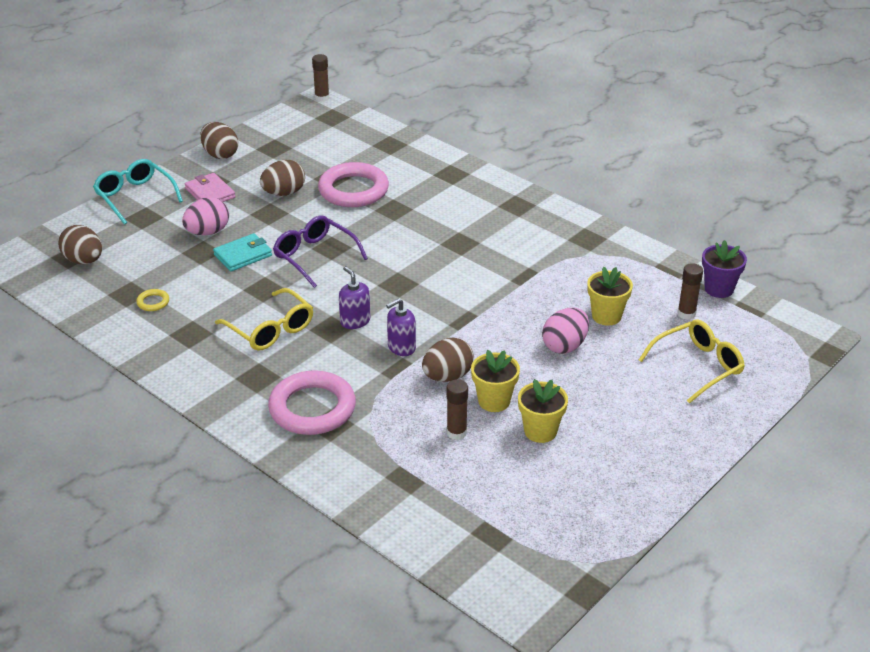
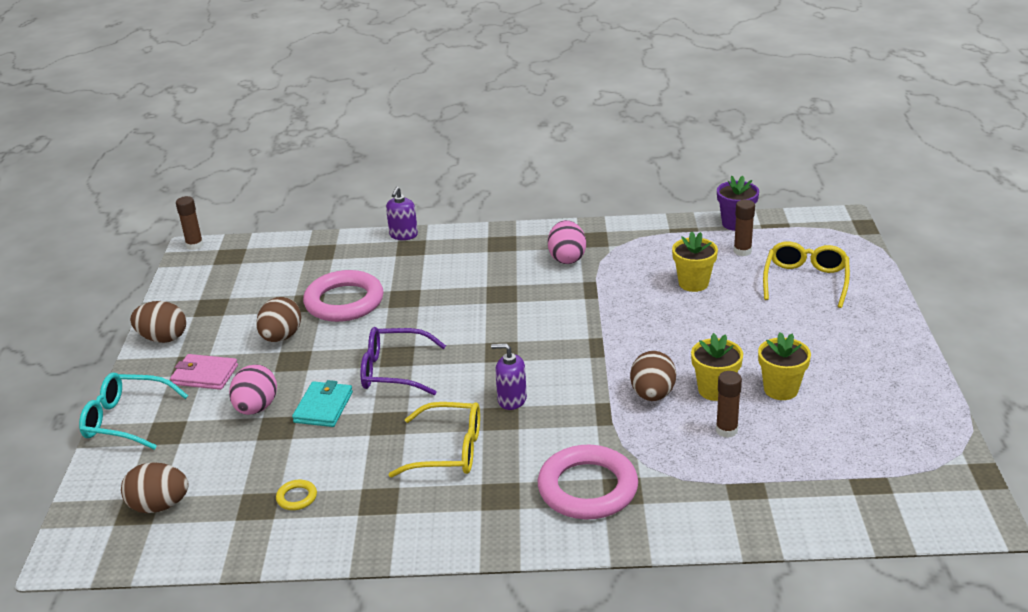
camera: 40 degrees left, 5 degrees down
purple soap dispenser [386,298,416,356] -> purple soap dispenser moved to [386,187,418,240]
pink egg [542,308,589,354] -> pink egg moved to [548,220,586,264]

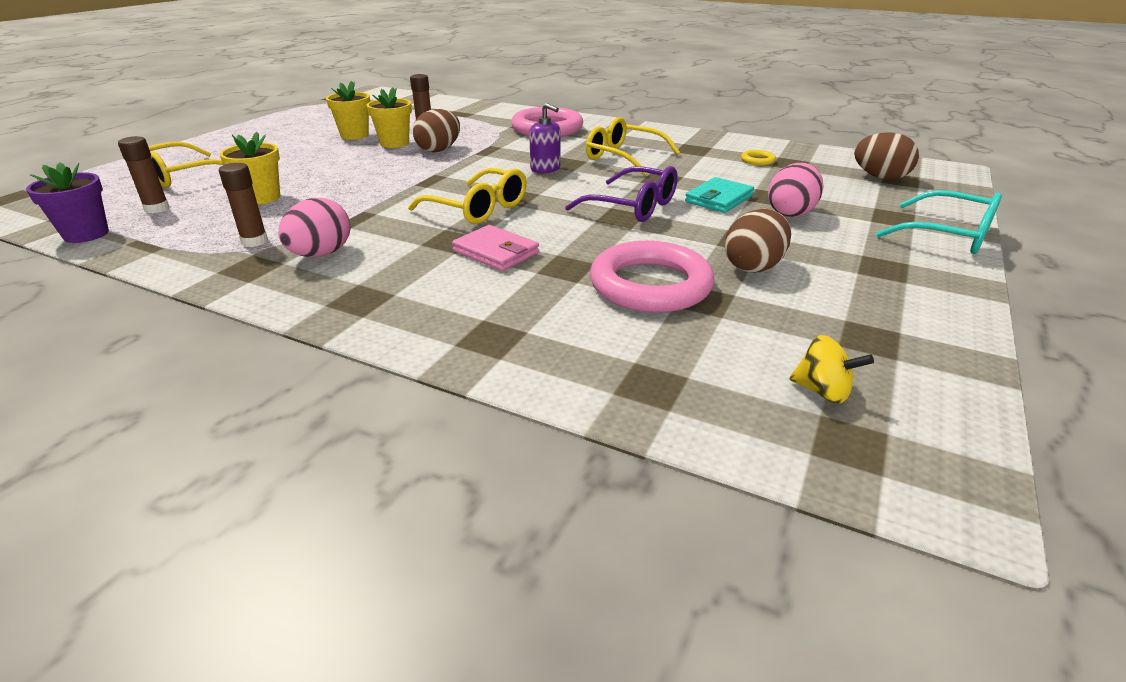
camera: 155 degrees left, 0 degrees up
brown egg [130,301,186,343] -> none
pink wallet [170,354,238,390] -> pink wallet moved to [452,225,539,271]
brown glue stick [176,196,204,250] -> brown glue stick moved to [219,163,268,247]
purple soap dispenser [386,187,418,240] -> none
none -> yellow glasses [408,168,527,224]
none -> yellow spinning top [790,335,874,404]

